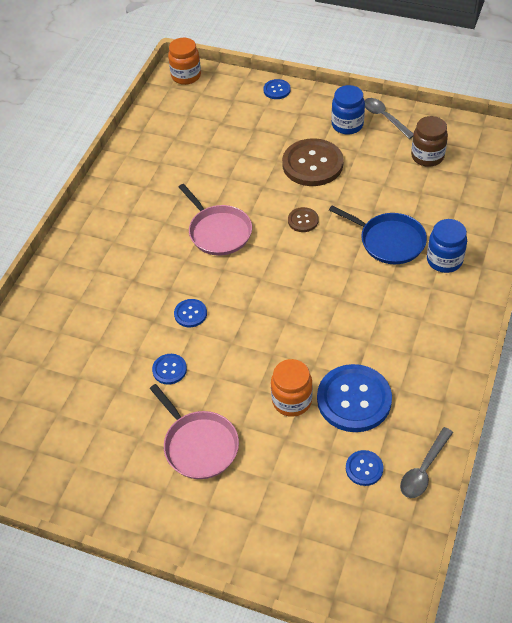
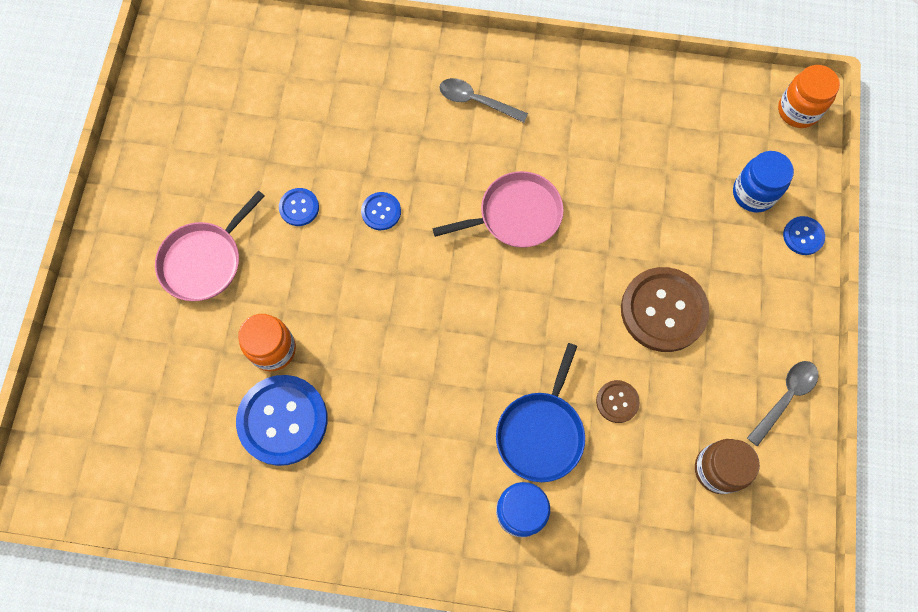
camera: 75 degrees right, 20 degrees up
pink pan [179,184,252,256] -> pink pan turned 150 degrees counterclockwise [432,171,564,248]
brown button [288,207,319,232] -> brown button moved to [596,380,640,423]
blue jar [331,85,365,134] -> blue jar moved to [733,151,794,212]
blue button [346,450,383,486] -> none
grey spoon [400,427,453,498] -> grey spoon moved to [439,78,528,123]

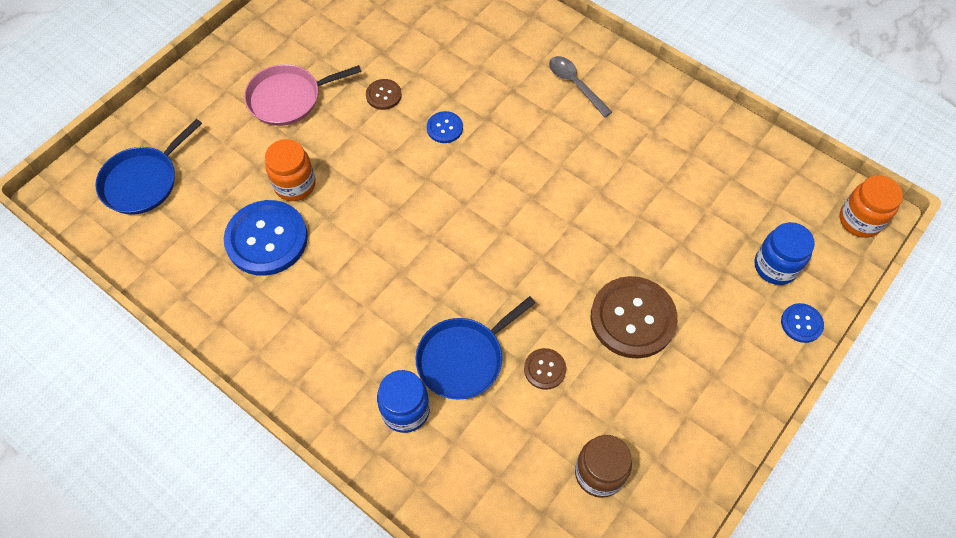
camera: 30 degrees right, 10 degrees down
blue button [279,188,319,226] -> brown button [366,79,402,110]
pink pan [432,171,564,248] -> none
grey spoon [747,361,818,446] -> none
none -> blue pan [95,119,202,215]

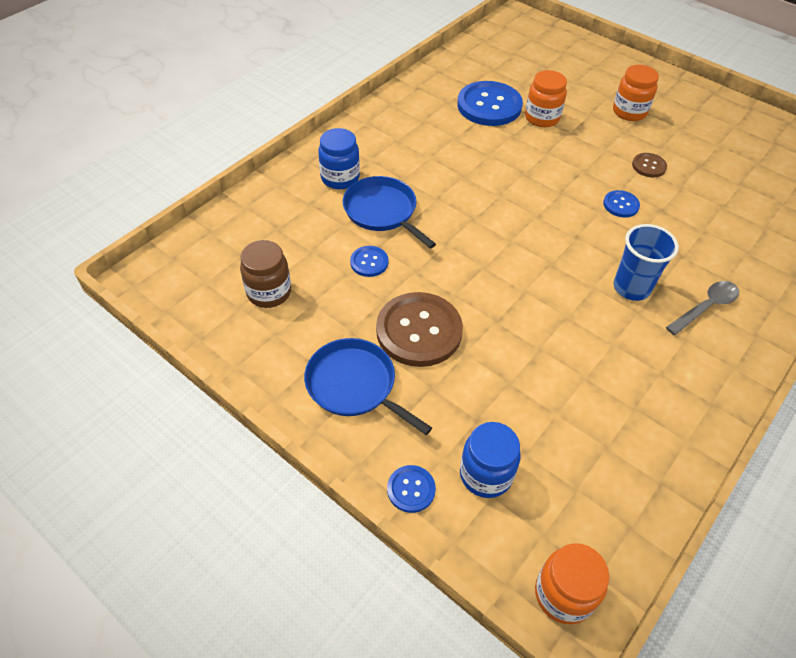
camera: 90 degrees right, 10 degrees down
blue pan [95,119,202,215] -> blue pan moved to [304,338,432,435]
pink pan [244,64,362,126] -> orange jar [613,65,659,121]
brown button [524,348,566,390] -> blue button [350,246,388,277]
none -> blue cup [613,224,679,301]

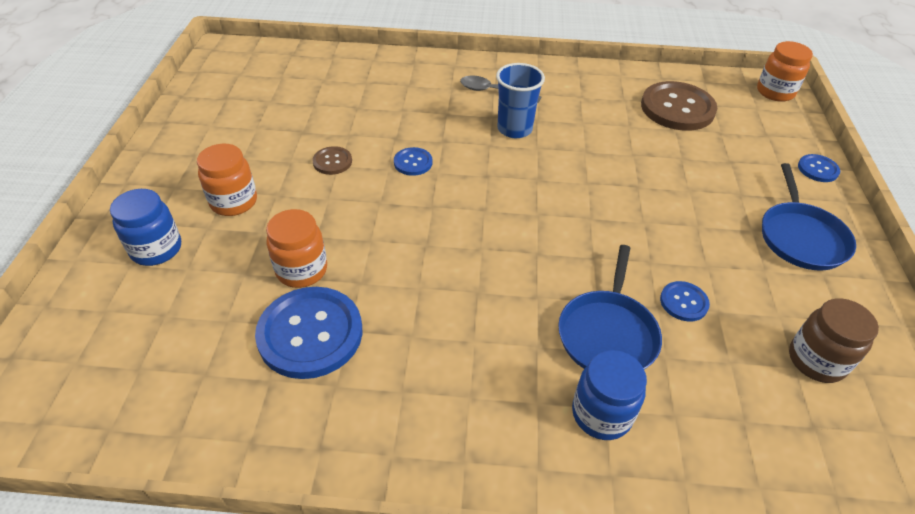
camera: 125 degrees left, 5 degrees down
brown button [376,292,463,367] -> brown button moved to [641,81,717,131]
blue jar [460,422,521,498] -> blue jar moved to [110,189,181,266]

